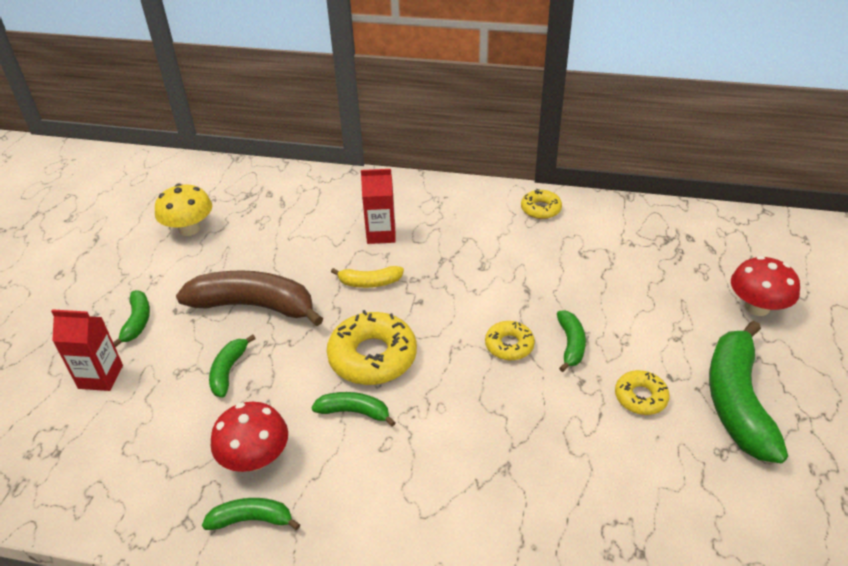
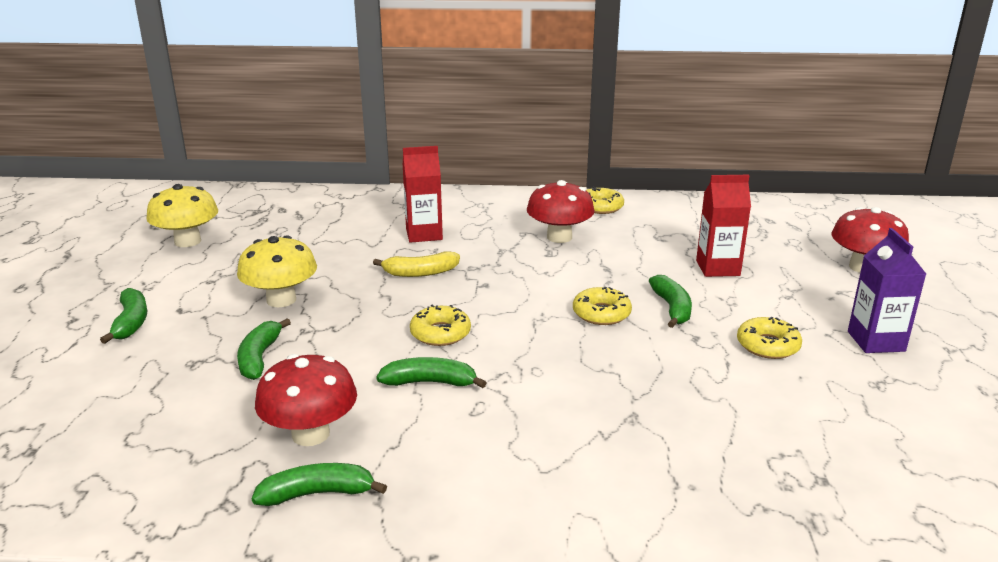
camera: 10 degrees left, 15 degrees down
red carton [51,309,123,391] -> red carton moved to [696,175,751,277]
brown banana [176,270,323,326] -> yellow mushroom [237,235,317,307]
yellow donut [327,310,417,385] -> yellow donut [410,304,471,346], size x0.56
green banana [709,321,788,463] -> purple carton [848,228,926,353]
none -> red mushroom [527,180,594,243]

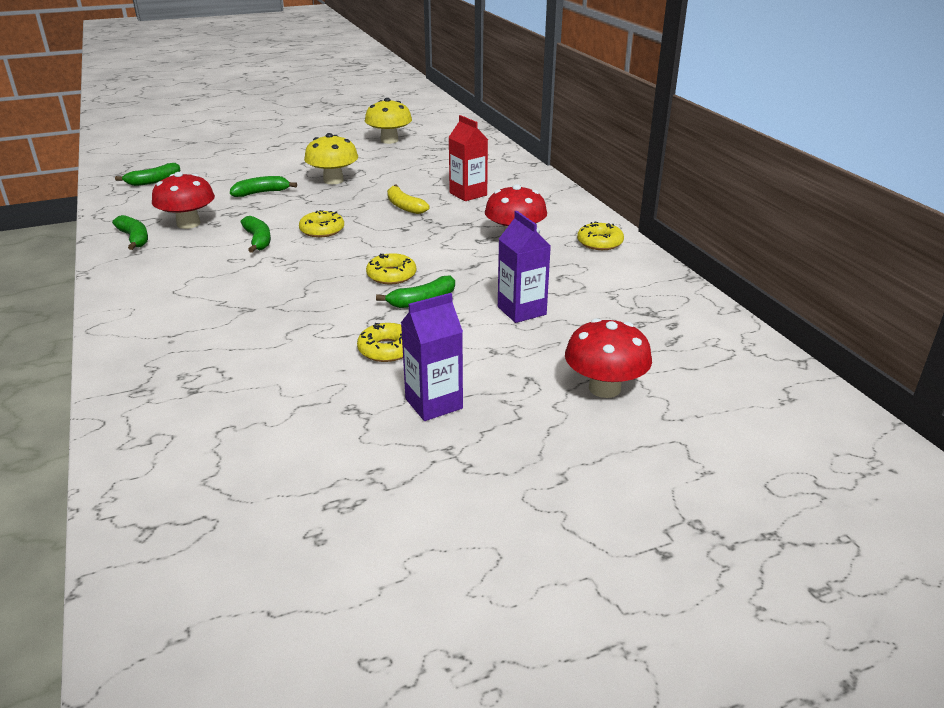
camera: 65 degrees right, 5 degrees up
green banana [100,288,147,344] -> green banana moved to [115,163,181,186]
red carton [696,175,751,277] -> purple carton [498,211,551,323]

